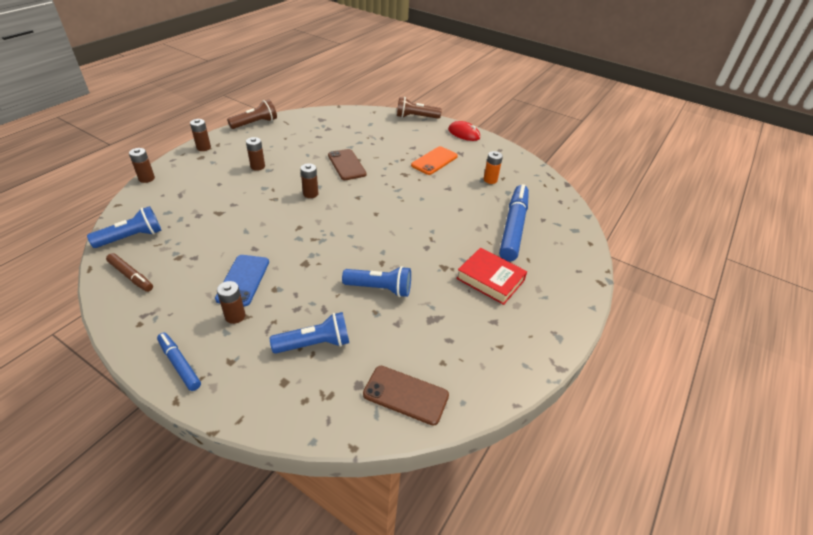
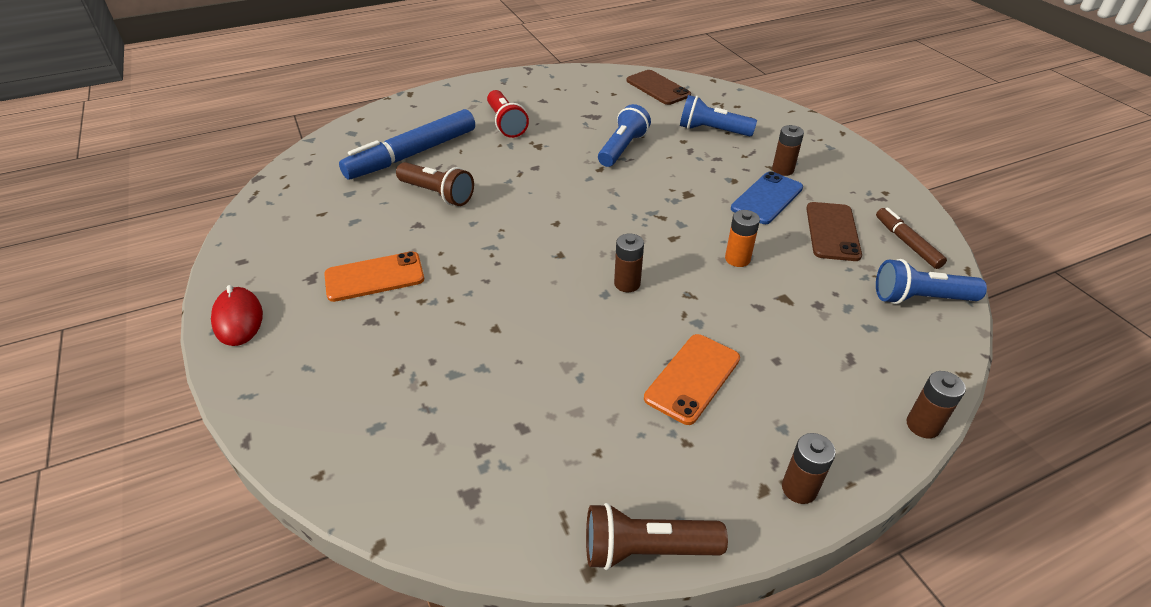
camera: 145 degrees left, 0 degrees up
blue marker [157,333,201,391] -> none
brown battery [246,137,265,171] -> orange phone [644,334,740,425]
brown phone [328,149,367,180] -> brown phone moved to [806,202,862,261]
blue flashlight [342,266,411,297] -> blue flashlight turned 75 degrees clockwise [598,104,651,167]
brown flashlight [397,97,442,119] -> brown flashlight moved to [396,162,474,206]
red book [456,248,527,305] -> red flashlight [487,90,529,138]
orange battery [484,151,503,184] -> orange battery moved to [725,210,760,267]

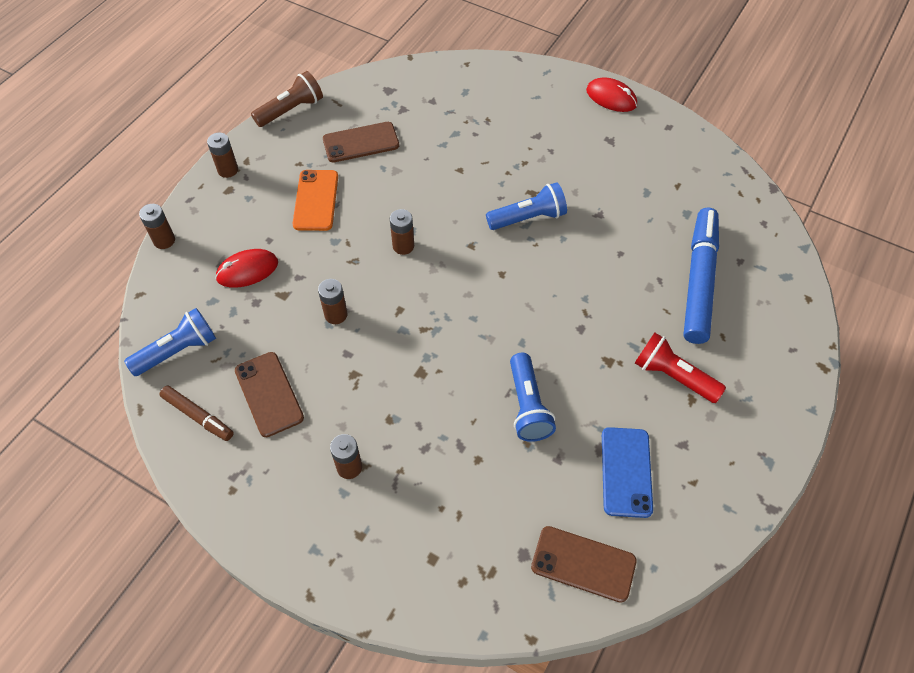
camera: 145 degrees right, 15 degrees up
orange phone [324,251,424,302] -> none
brown flashlight [396,162,474,206] -> none
blue flashlight [680,95,757,137] -> blue flashlight moved to [486,182,567,230]
orange battery [725,210,760,267] -> brown battery [318,279,348,324]
blue phone [731,171,803,224] -> blue phone moved to [602,427,653,518]
none -> red mouse [215,249,278,288]
none -> brown phone [323,122,399,162]

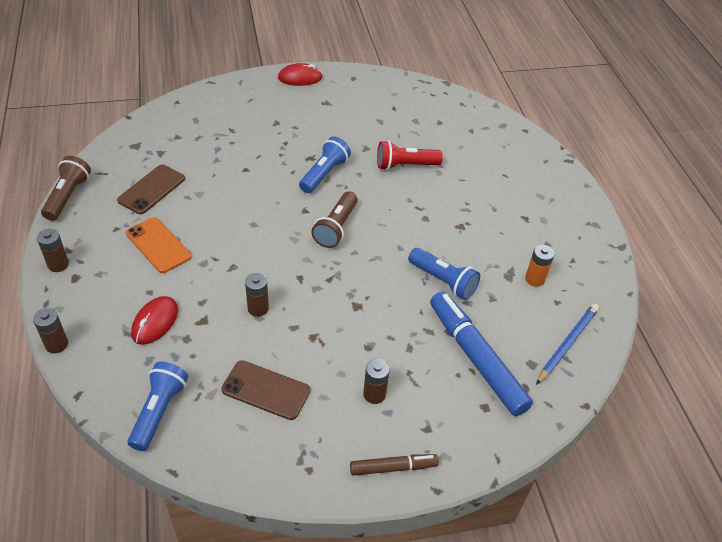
camera: 45 degrees left, 10 degrees down
brown marker [159,386,234,441] -> brown marker moved to [350,454,439,476]
brown battery [390,209,414,255] -> none
brown phone [531,526,637,603] -> blue pencil [536,303,599,385]
blue phone [602,427,653,518] -> orange battery [525,245,555,287]
red flashlight [635,333,726,403] -> red flashlight moved to [377,140,443,170]
blue marker [683,208,719,344] -> blue marker moved to [430,291,533,416]
none -> brown flashlight [311,191,358,248]

